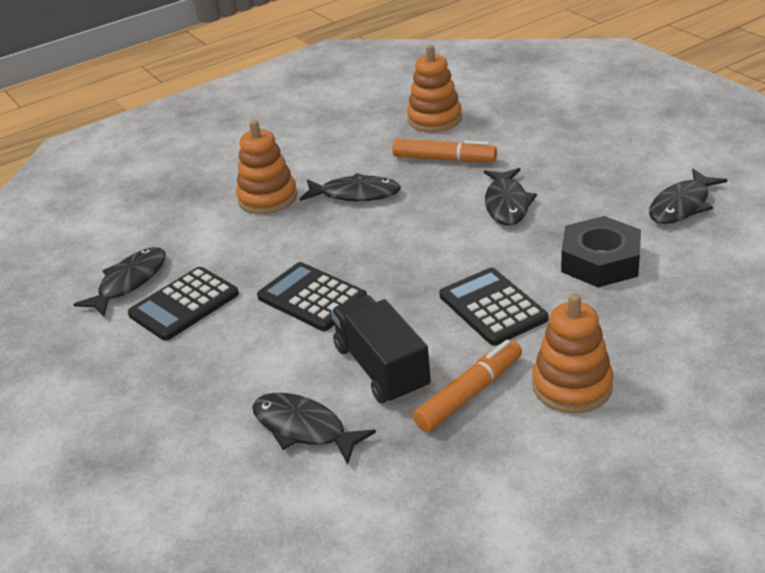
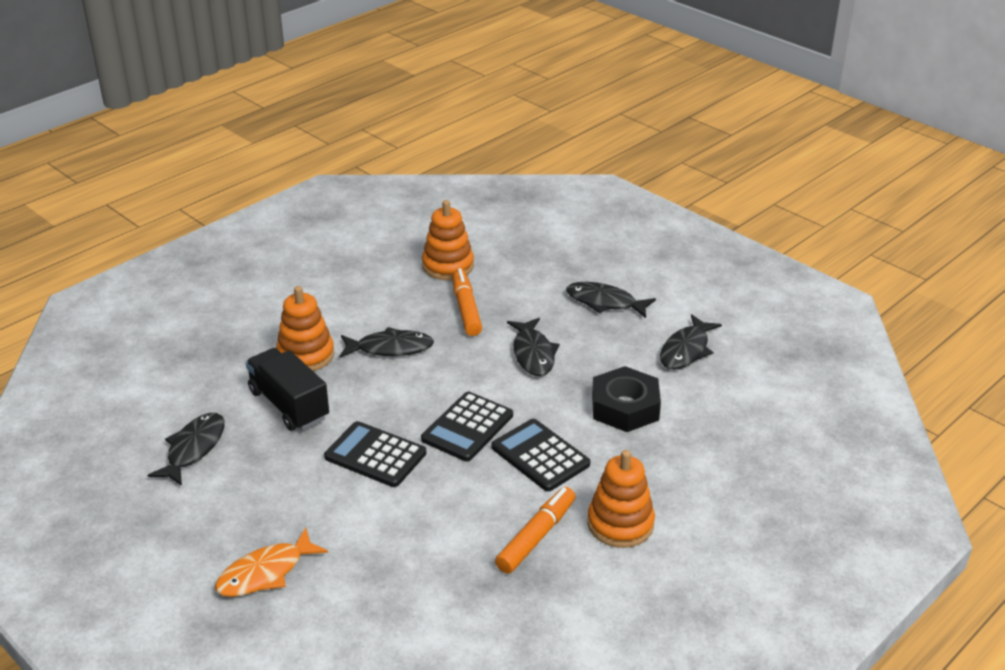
camera: 15 degrees left, 0 degrees up
black calculator [128,267,239,341] -> black calculator moved to [421,392,513,461]
black fish [252,393,376,465] -> black fish moved to [566,282,656,318]
black truck [331,295,431,404] -> black truck moved to [246,348,329,431]
orange marker [392,139,497,162] -> orange marker turned 105 degrees counterclockwise [452,268,482,336]
none -> orange fish [215,528,328,597]

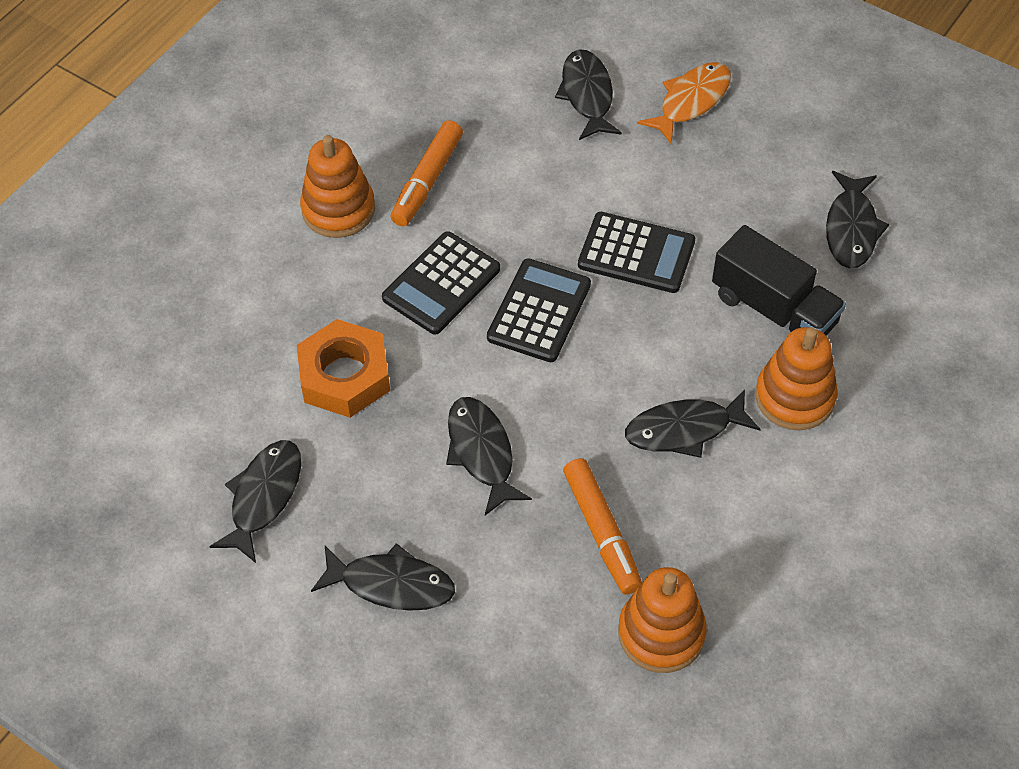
camera: 170 degrees right, 20 degrees up
black calculator [491,419,590,491] -> black calculator turned 90 degrees clockwise [382,231,500,335]
black nut [592,366,661,432] -> orange nut [297,319,390,418]
none -> black fish [555,49,622,140]

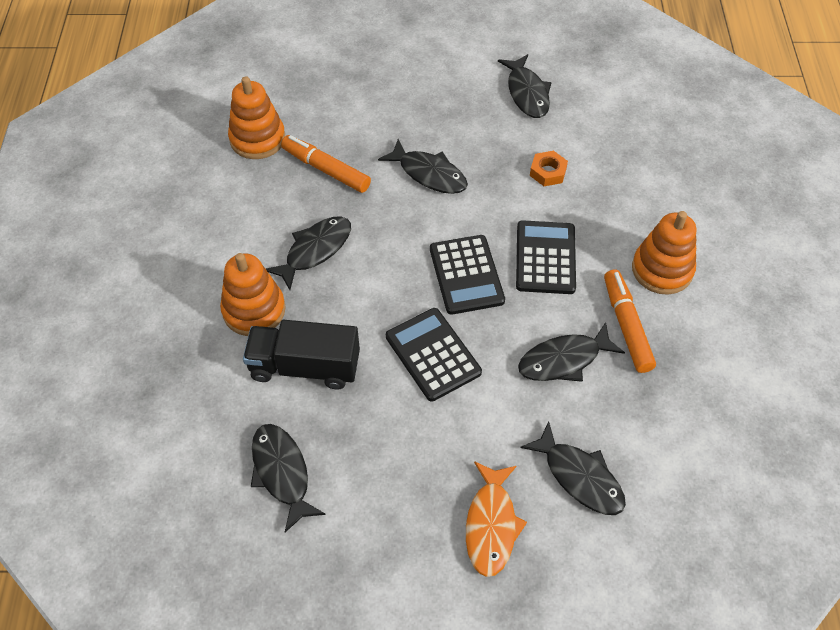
camera: 145 degrees right, 0 degrees up
orange nut [297,319,390,418] -> orange nut [530,151,568,186], size x0.54
black fish [311,543,455,611] -> black fish moved to [518,322,625,382]
black calculator [578,212,695,293] -> black calculator turned 75 degrees clockwise [386,308,482,402]

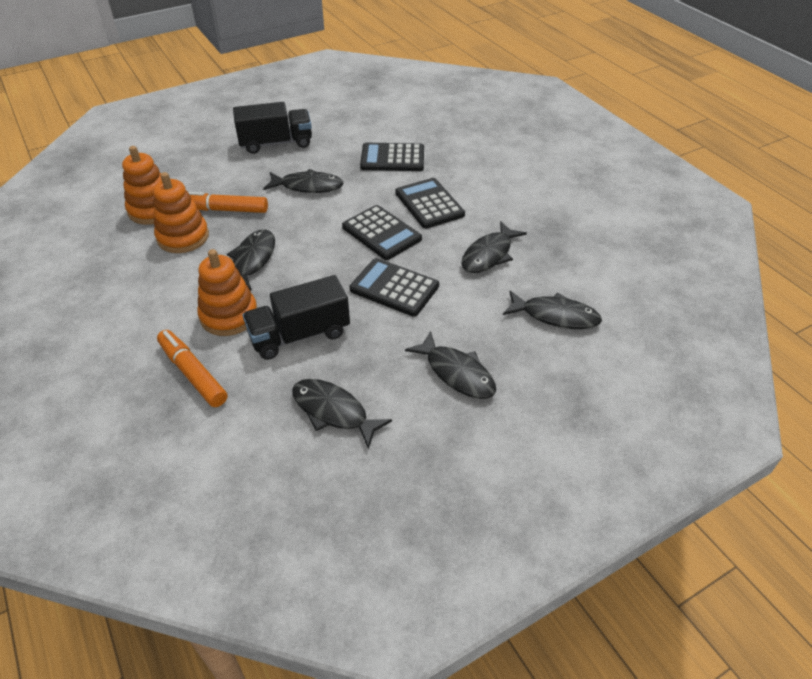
camera: 30 degrees left, 10 degrees down
orange fish [466,461,527,577] -> none
black fish [498,54,552,118] -> black fish moved to [405,331,496,399]
orange nut [530,151,568,186] -> black calculator [360,143,424,171]
orange marker [604,269,656,373] -> orange marker moved to [157,330,227,407]
orange stacking toy [632,211,696,295] -> orange stacking toy moved to [153,172,209,253]
none -> black truck [233,102,312,154]

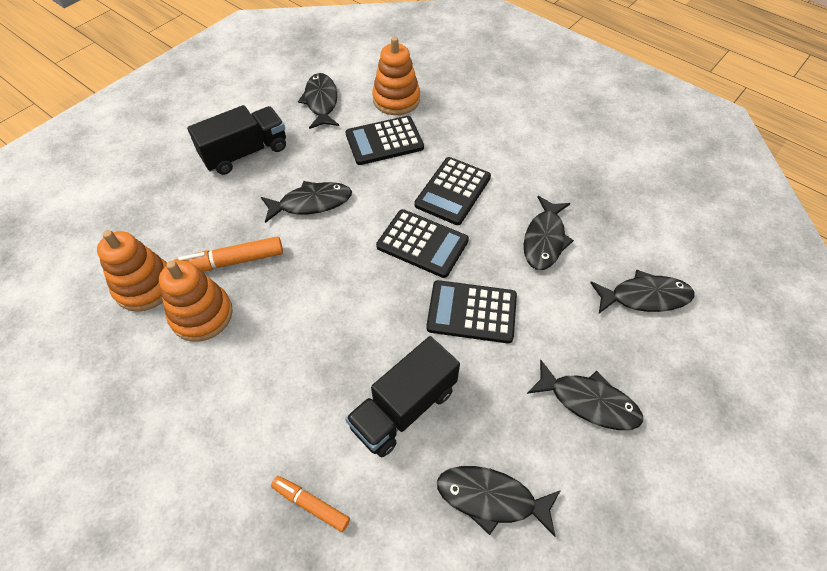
camera: 20 degrees left, 10 degrees up
orange marker [157,330,227,407] -> orange marker [271,476,350,532], size x0.65
orange stacking toy [197,249,257,336] -> orange stacking toy moved to [372,37,420,115]
black fish [227,229,275,291] -> black fish moved to [298,73,339,129]
black calculator [395,178,465,229] -> black calculator turned 105 degrees counterclockwise [414,157,491,225]

